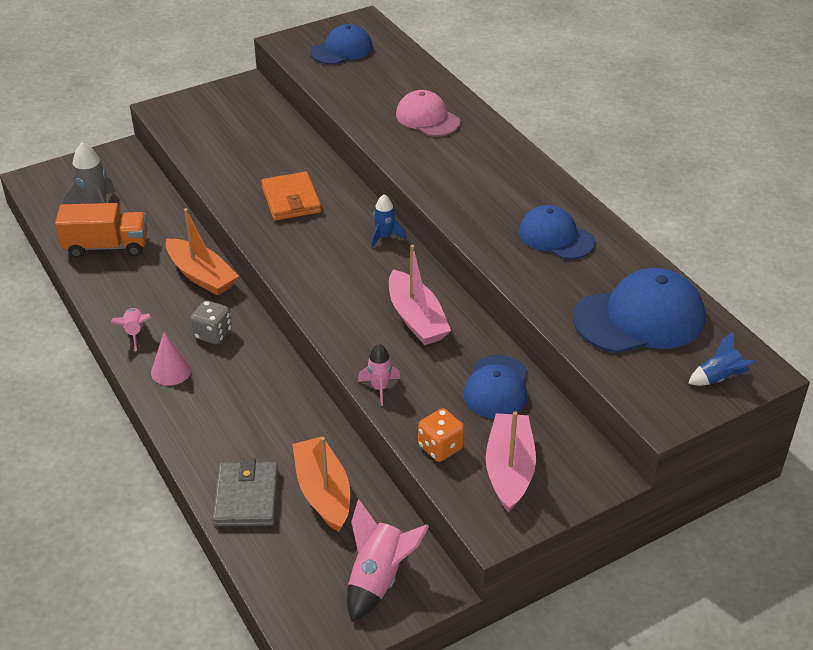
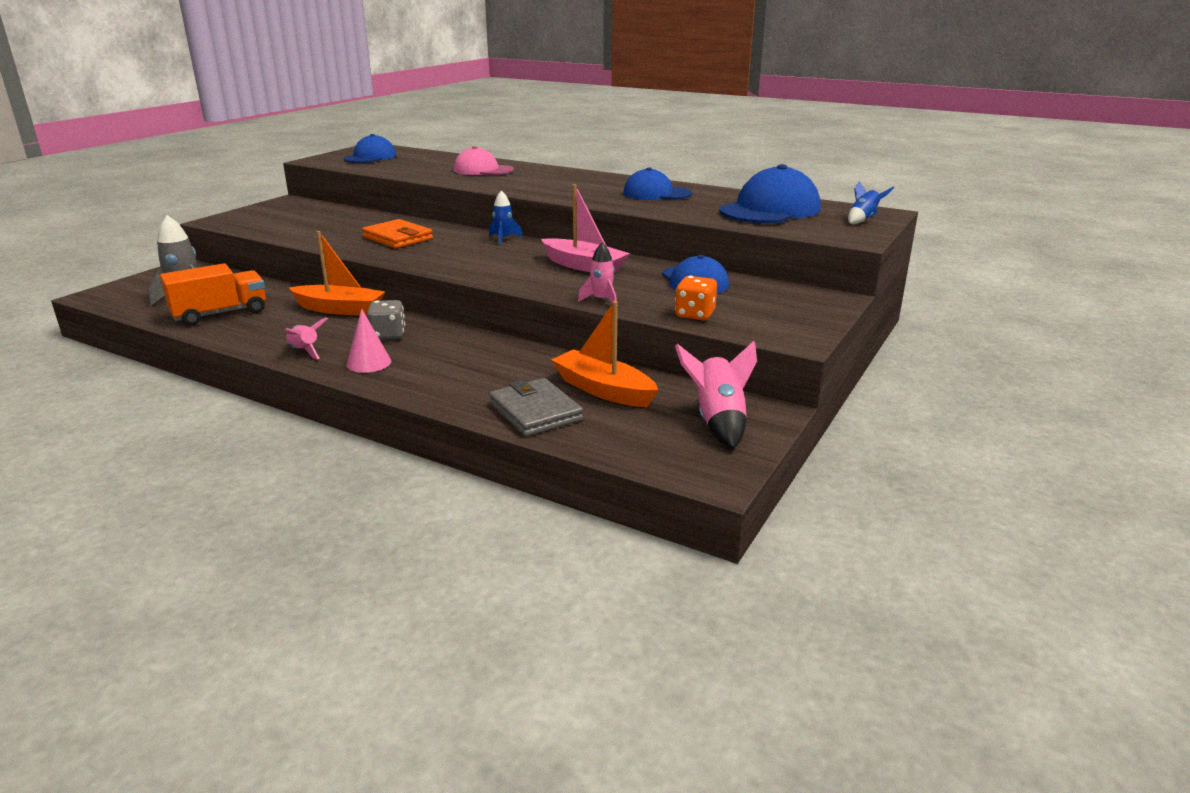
camera: 30 degrees left, 15 degrees down
pink boat [486,411,536,513] -> none

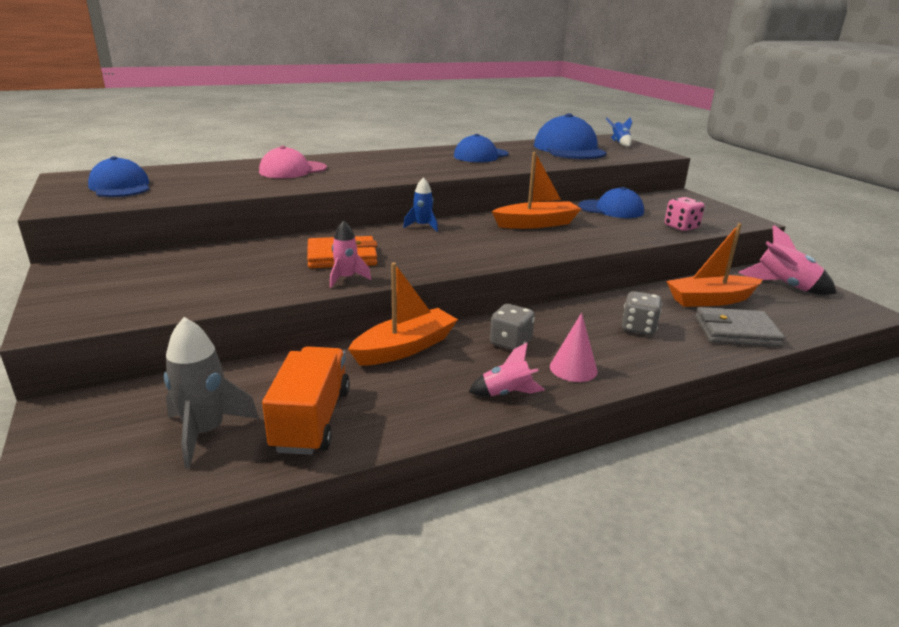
camera: 55 degrees left, 0 degrees up
pink boat [541,184,630,273] -> orange boat [492,152,581,229]
pink rocket [578,243,617,304] -> pink rocket moved to [330,220,371,288]
orange dice [675,276,717,320] -> pink dice [665,197,705,231]
none -> grey dice [622,291,662,336]

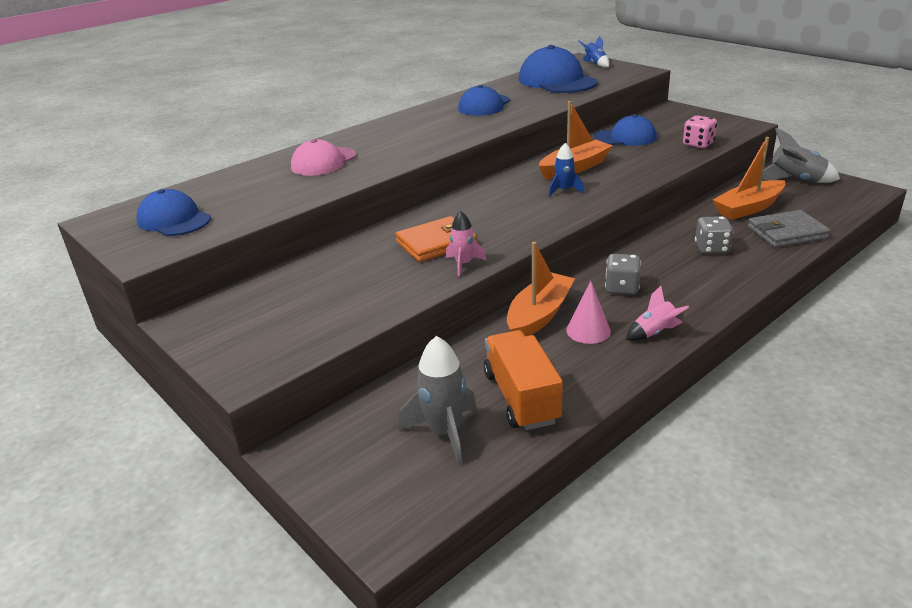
camera: 15 degrees left, 5 degrees up
blue rocket [403,177,438,232] -> blue rocket moved to [548,143,584,197]
pink cone [550,313,598,382] -> pink cone moved to [566,281,611,344]
pink rocket [738,225,837,295] -> grey rocket [762,128,840,183]

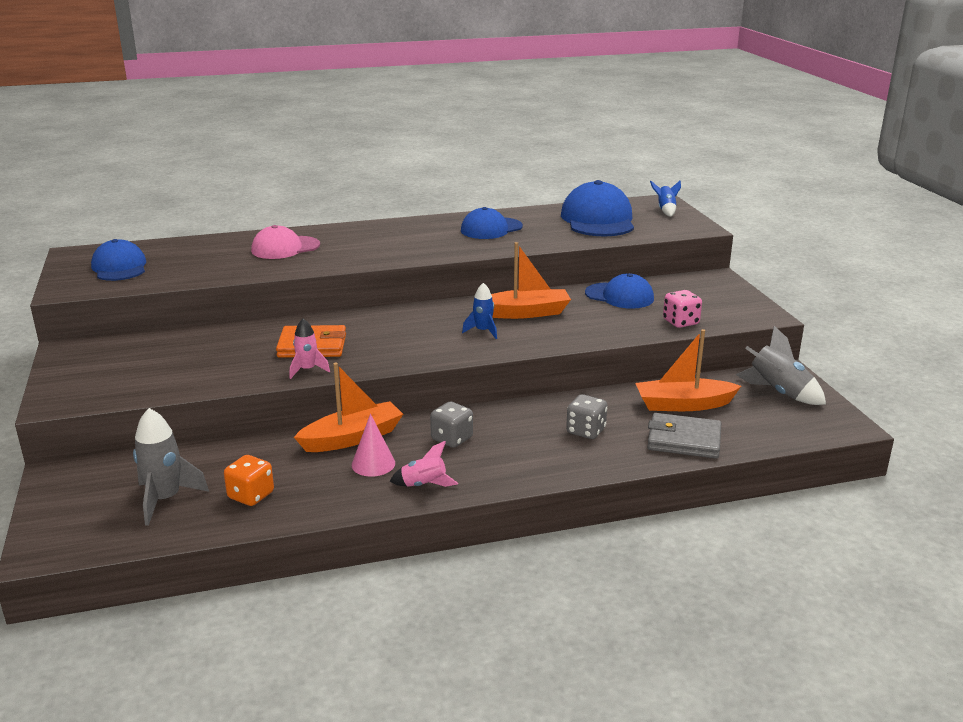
camera: 25 degrees right, 5 degrees down
orange truck [484,330,563,430] -> orange dice [224,455,274,506]

